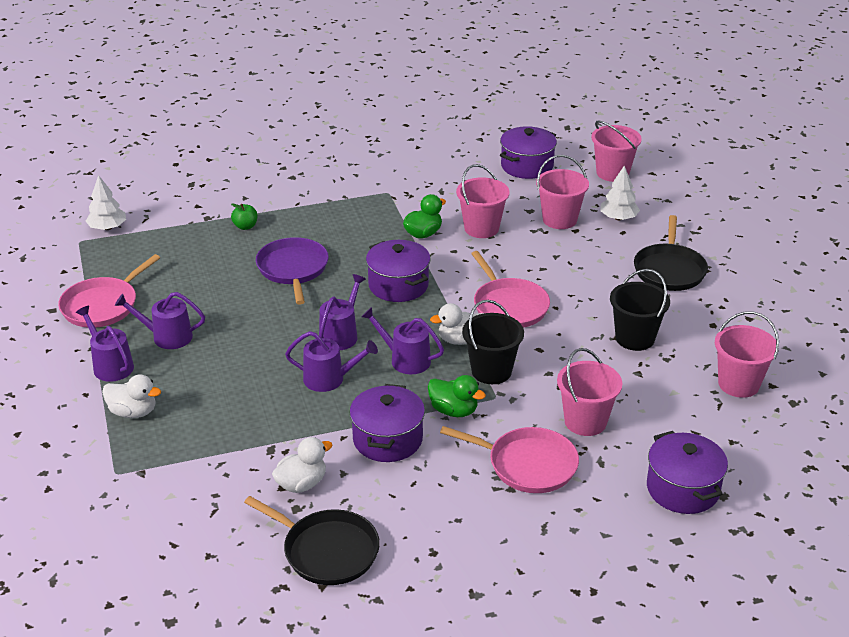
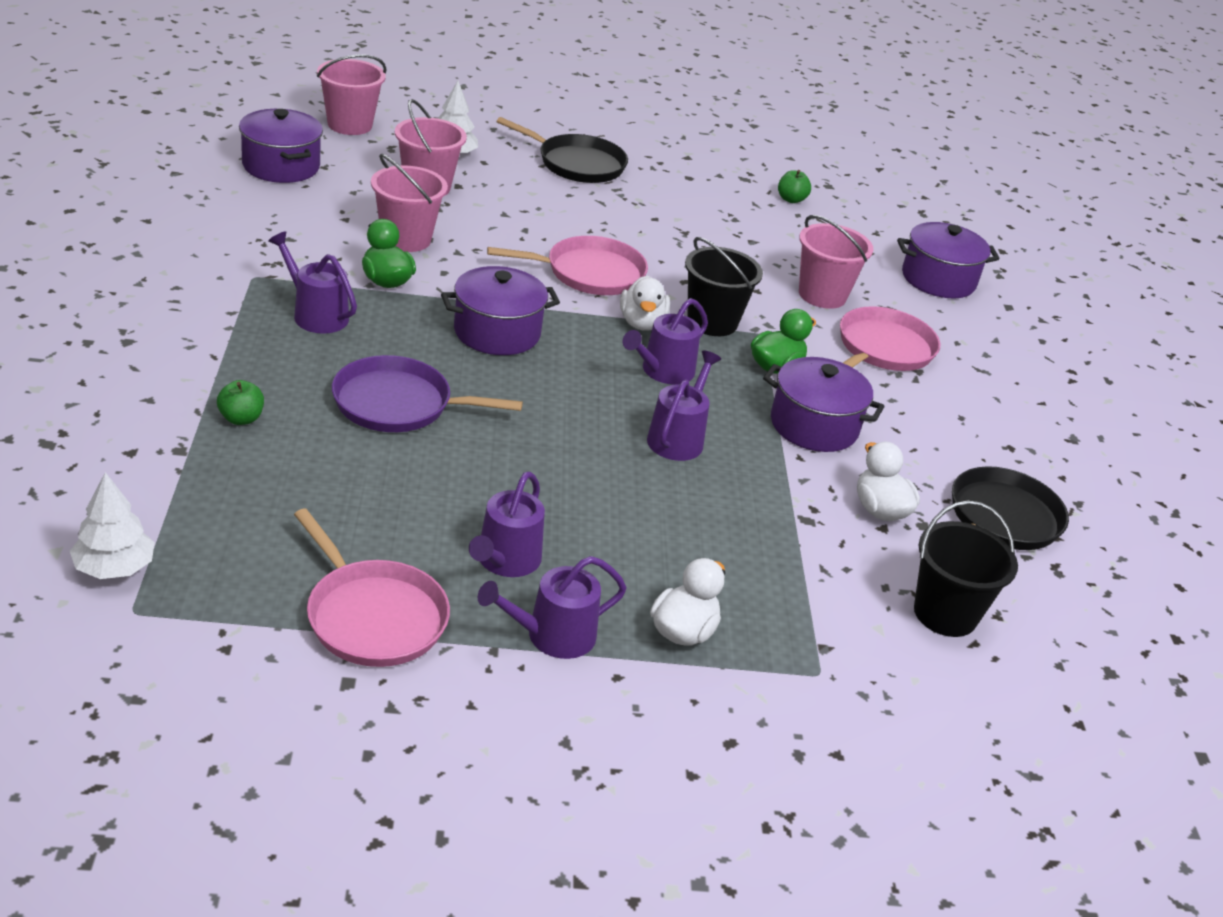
camera: 80 degrees left, 0 degrees up
purple watering can [319,274,366,350] -> purple watering can moved to [268,231,357,334]
black bucket [610,269,670,351] -> black bucket moved to [914,500,1018,637]
pink bucket [715,311,779,398] -> green apple [778,170,811,203]

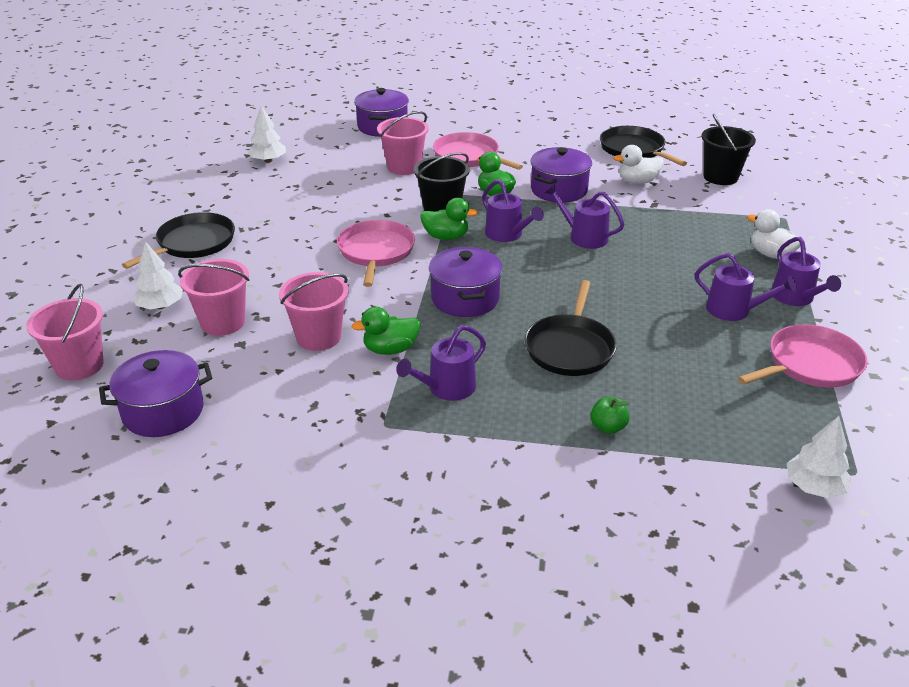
camera: 75 degrees left, 0 degrees up
purple pan [332,355,523,432] -> black pan [525,280,617,376]
white duck [620,276,670,331] -> green duck [420,198,478,240]
green apple [778,170,811,203] -> white tree [247,105,286,163]

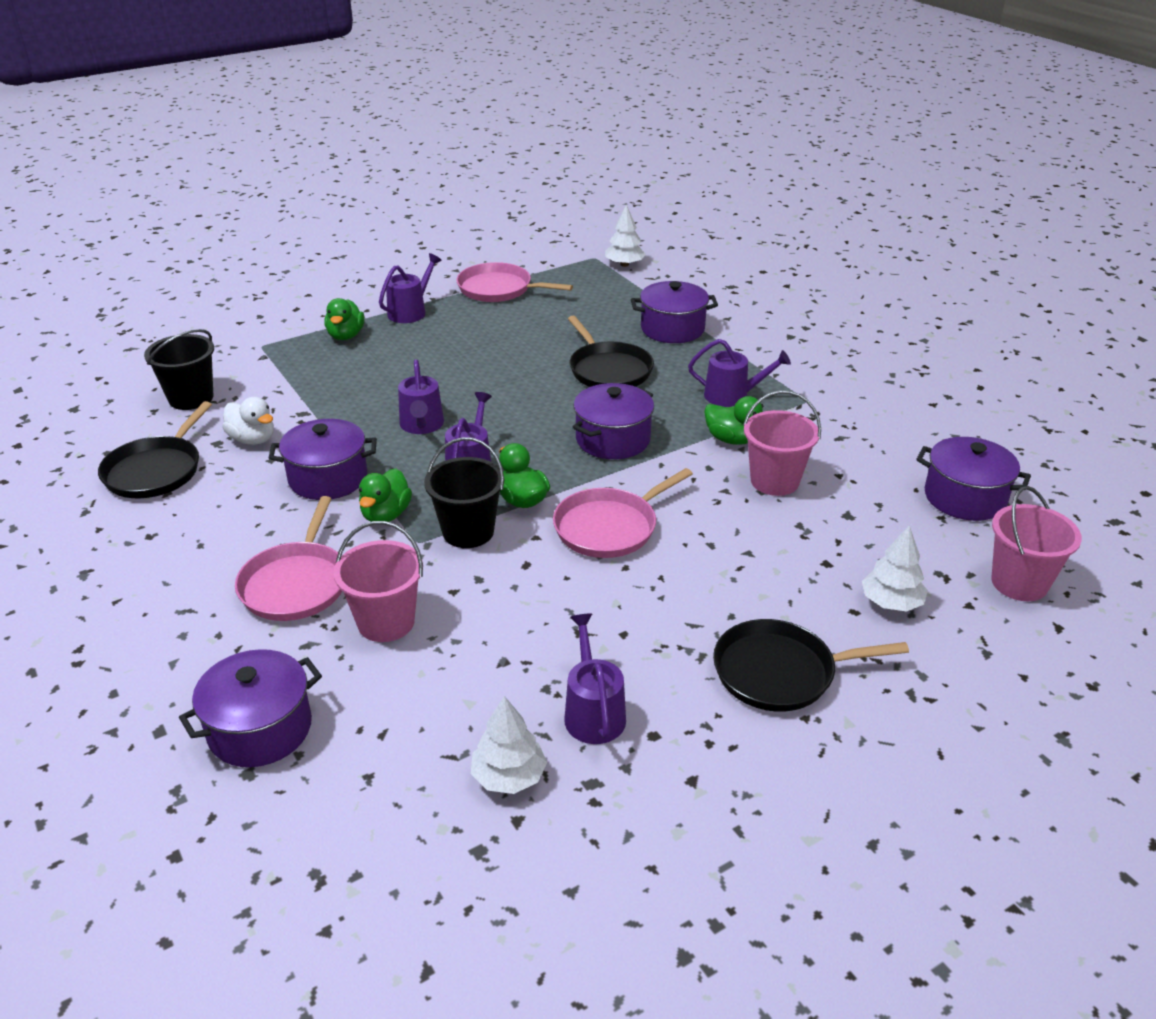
camera: 130 degrees left, 0 degrees up
pink bucket [178,259,249,336] -> none
black pan [525,280,617,376] -> black pan turned 90 degrees clockwise [568,316,654,387]
green apple [591,397,630,434] -> purple pot [631,281,718,343]
purple watering can [695,253,797,321] -> purple watering can moved to [564,614,626,744]
white duck [747,209,800,259] -> green duck [324,298,365,340]

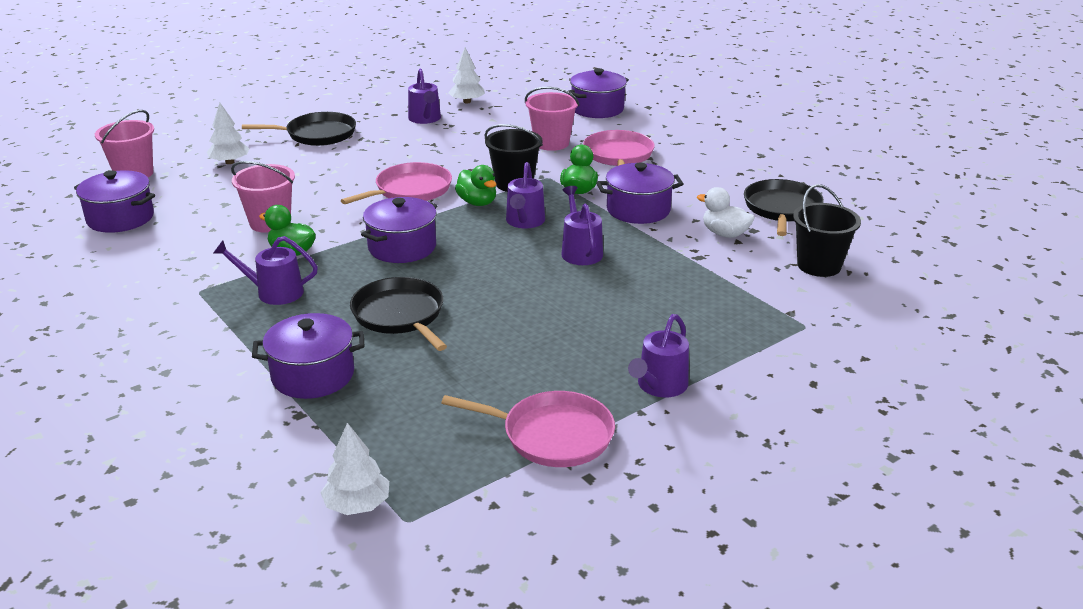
camera: 175 degrees right, 5 degrees down
green duck [324,298,365,340] -> none

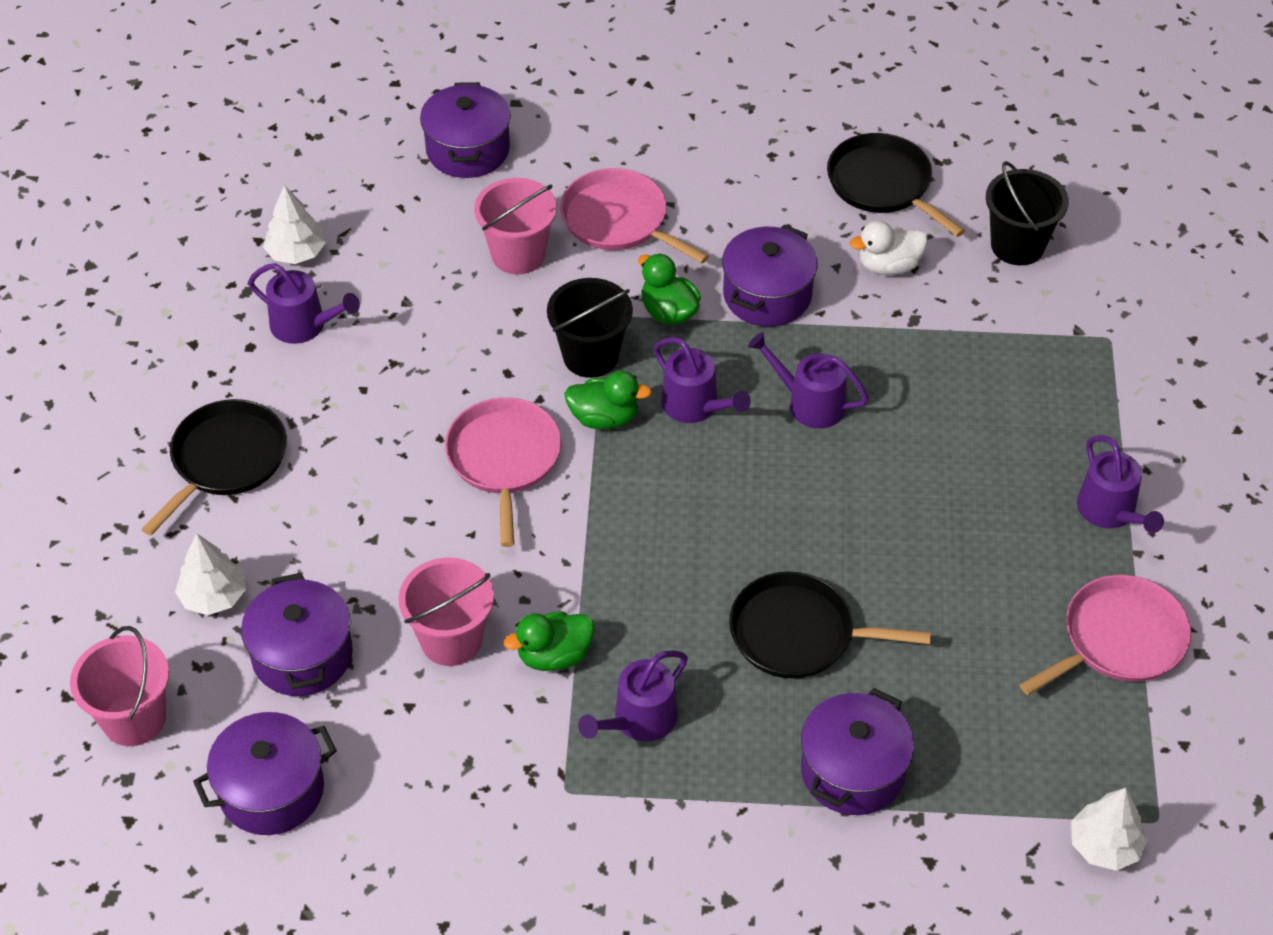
camera: 50 degrees left, 20 degrees up
purple pot [361,197,437,263] -> purple pot moved to [241,573,353,696]

